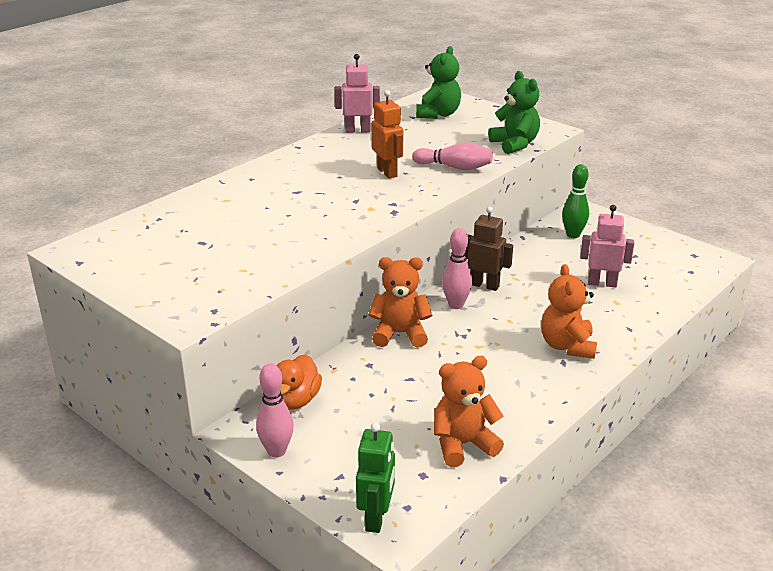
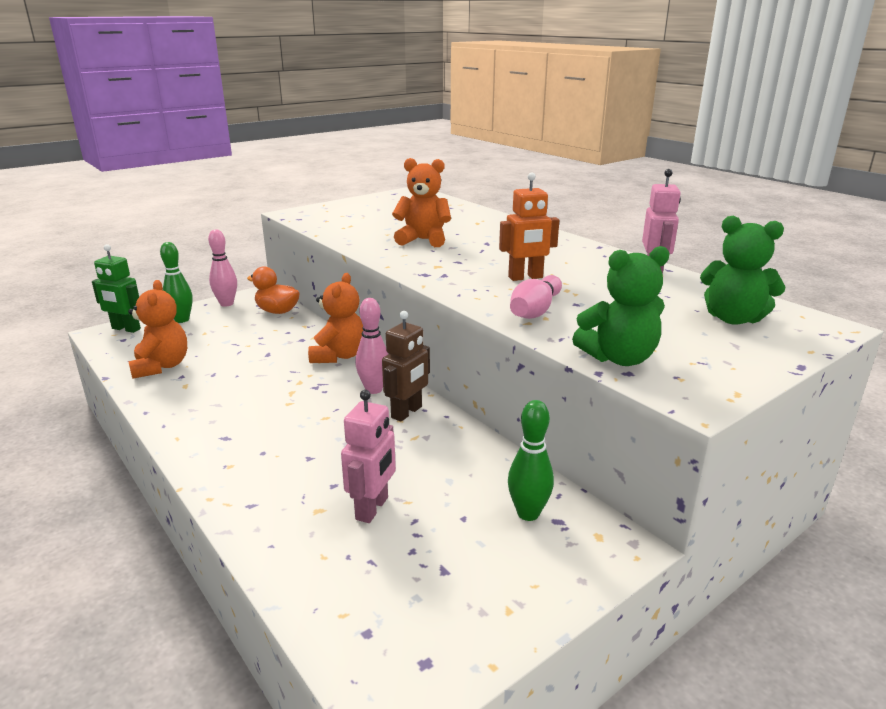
camera: 100 degrees right, 5 degrees down
orange teddy bear [541,264,597,359] -> orange teddy bear moved to [392,158,451,247]
none -> green bowling pin [160,242,193,323]

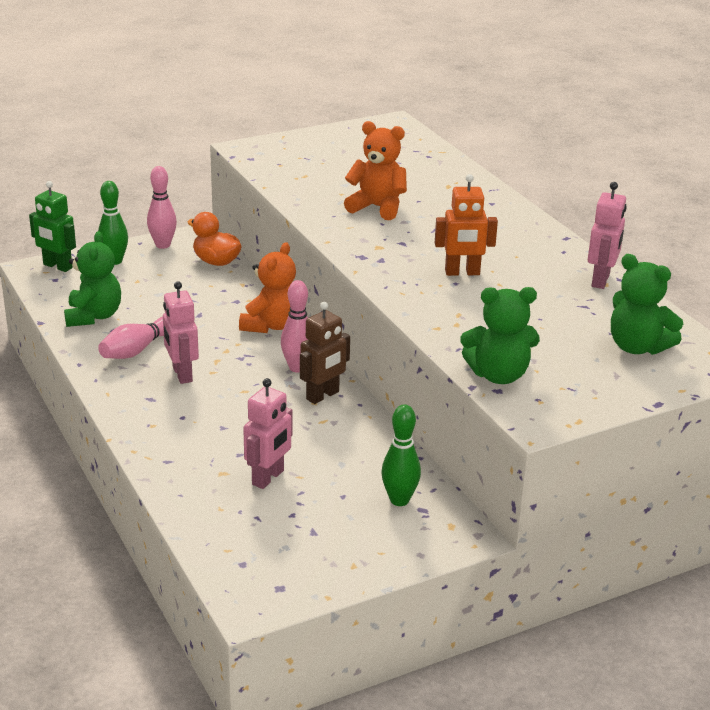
camera: 10 degrees right, 5 degrees up
orange teddy bear [128,280,187,379] -> green teddy bear [64,231,121,327]
pink bowling pin [510,275,562,319] -> pink bowling pin moved to [98,317,164,359]
none -> pink robot [163,281,199,384]

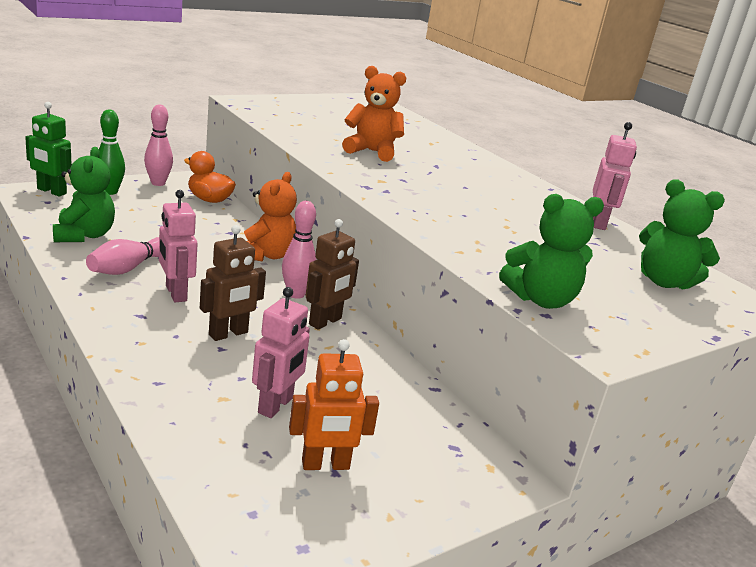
camera: 10 degrees left, 5 degrees down
green bowling pin [381,404,421,506] -> none
orange robot [435,174,498,276] -> orange robot moved to [289,339,379,470]
none -> brown robot [200,225,266,341]

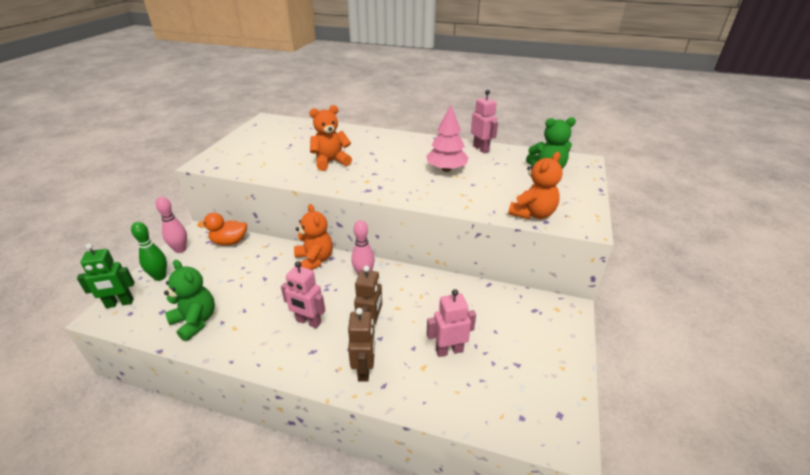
camera: 35 degrees left, 10 degrees up
pink bowling pin [86,237,159,275] -> none
pink robot [252,287,310,418] -> pink robot turned 90 degrees counterclockwise [427,289,476,357]
orange robot [289,339,379,470] -> none
brown robot [306,219,359,330] -> brown robot moved to [348,308,375,382]
green teddy bear [499,194,604,309] -> orange teddy bear [508,152,562,220]
none -> pink tree [426,105,469,172]

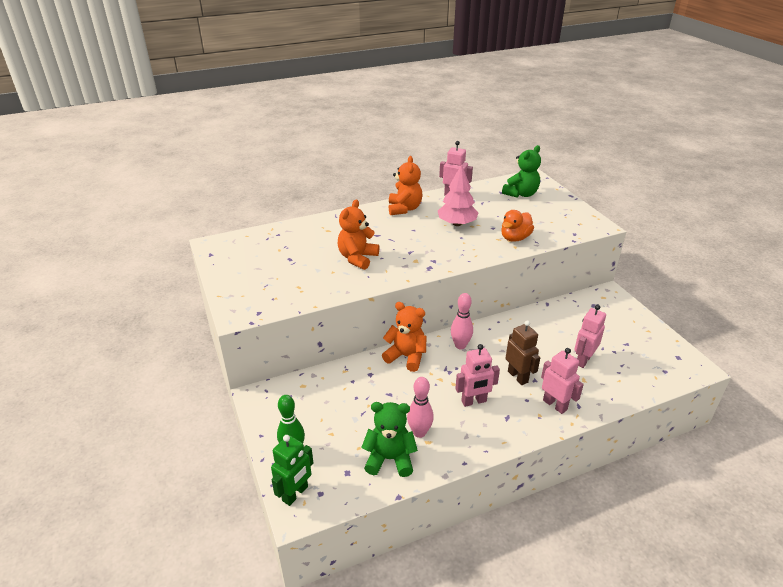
camera: 40 degrees left, 0 degrees up
pink bowling pin [156,197,187,253] -> pink bowling pin moved to [407,377,434,438]
orange duck [197,213,247,245] -> orange duck moved to [501,210,534,242]
brown robot [348,308,375,382] -> pink robot [541,348,584,414]
orange teddy bear [508,152,562,220] -> orange teddy bear moved to [389,156,423,215]

